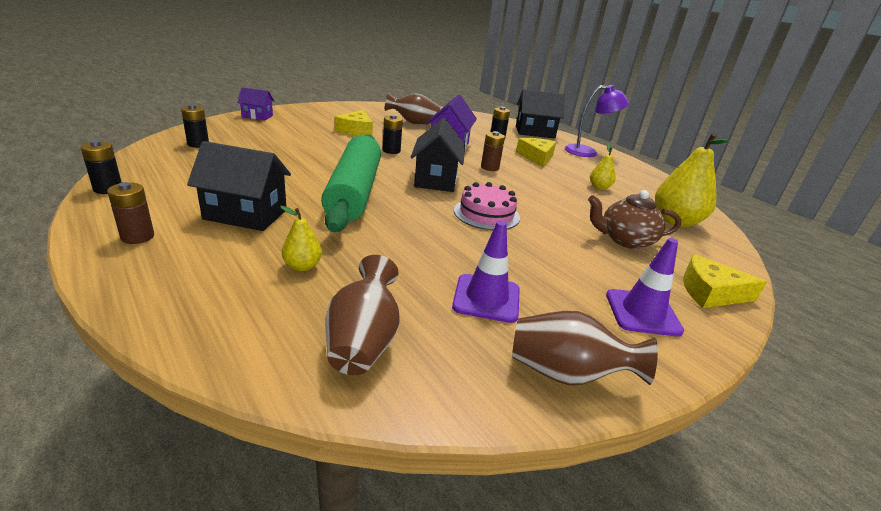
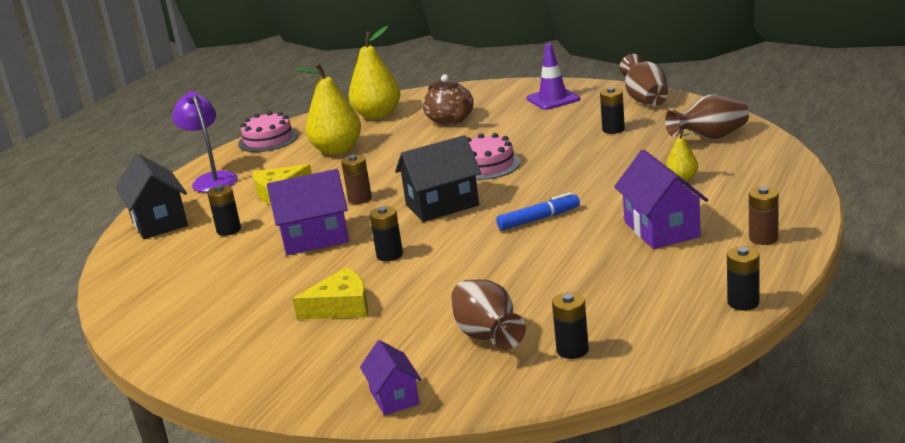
camera: 110 degrees left, 5 degrees down
black house [187,141,291,231] -> purple house [614,150,708,249]
green rolling pin [321,134,381,232] -> blue marker [496,192,580,230]
brown vase [385,92,441,125] -> brown vase moved to [451,279,526,350]
purple traffic cone [452,221,520,323] -> black battery [600,87,625,134]
yellow pear [590,144,616,190] -> yellow pear [295,63,361,155], size x1.99
yellow cheese [683,254,767,308] -> none
none -> pink cake [238,111,298,152]

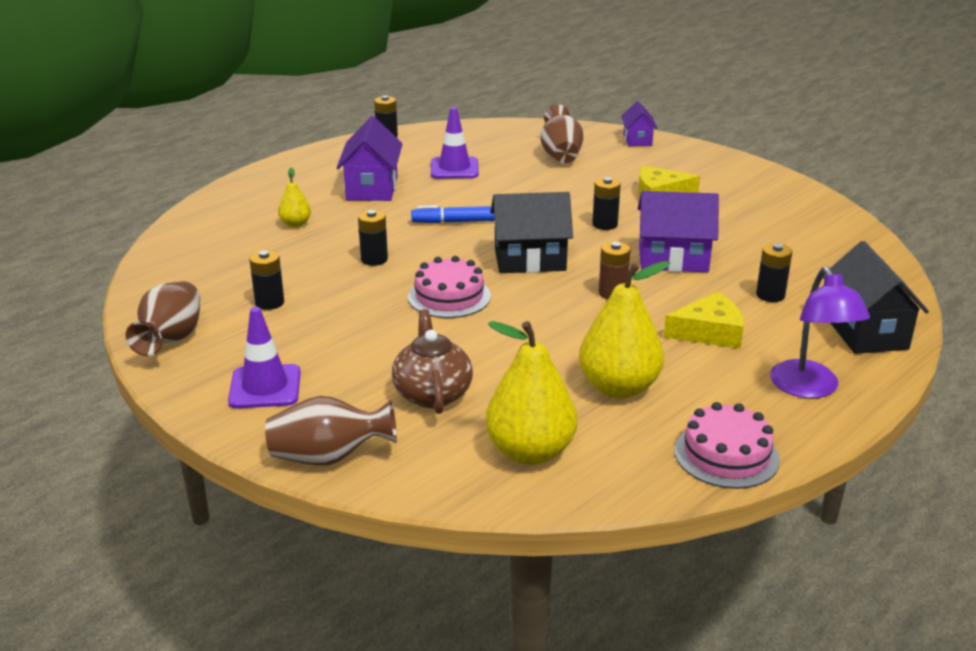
camera: 165 degrees left, 5 degrees up
black battery [552,292,589,359] -> black battery moved to [358,210,388,266]
brown vase [665,95,749,140] -> brown vase moved to [265,396,397,465]
brown battery [749,187,779,245] -> none
none -> purple traffic cone [431,107,479,179]

